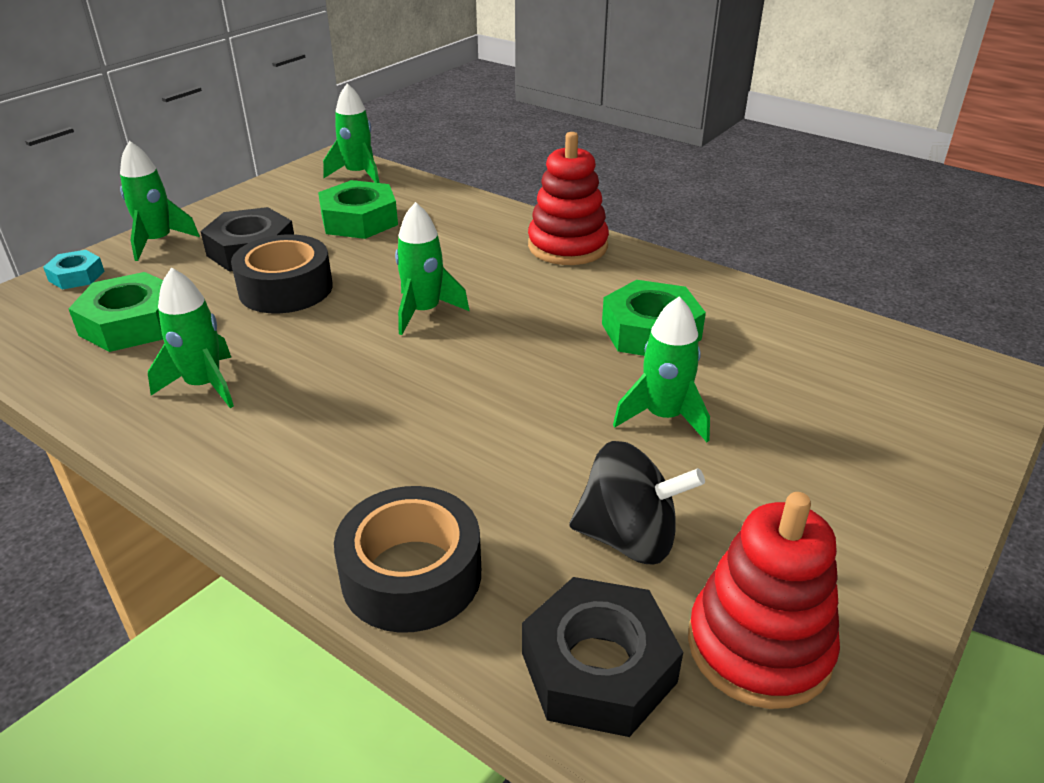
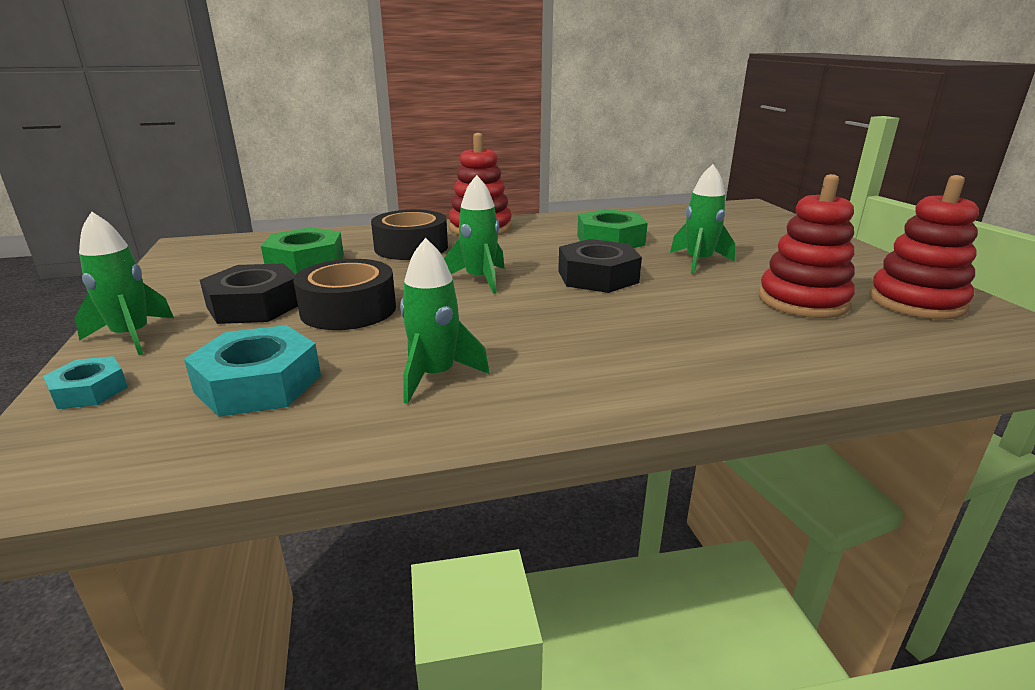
camera: 50 degrees left, 10 degrees down
green nut [68,272,163,352] -> turquoise nut [184,325,321,417]
green rocket [323,83,379,183] -> none
black tape [334,486,481,633] -> black tape moved to [371,209,448,260]
black nut [522,577,683,737] -> black nut moved to [558,239,642,293]
black spinning top [569,441,705,565] -> red stacking toy [759,174,855,318]

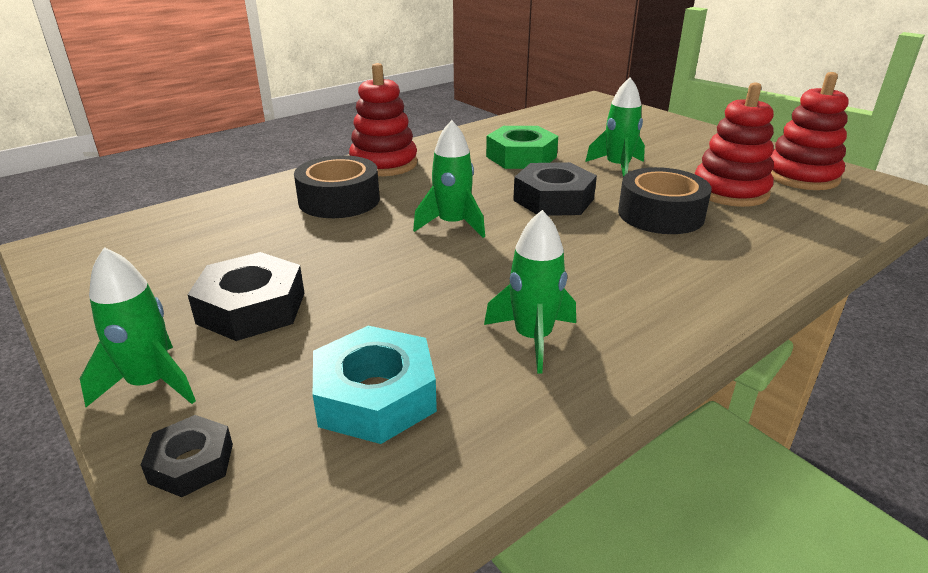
camera: 25 degrees left, 5 degrees up
turquoise nut [43,356,128,409] -> black nut [141,415,233,497]
green nut [261,227,344,274] -> none
black tape [293,259,396,330] -> black tape moved to [618,167,712,234]

